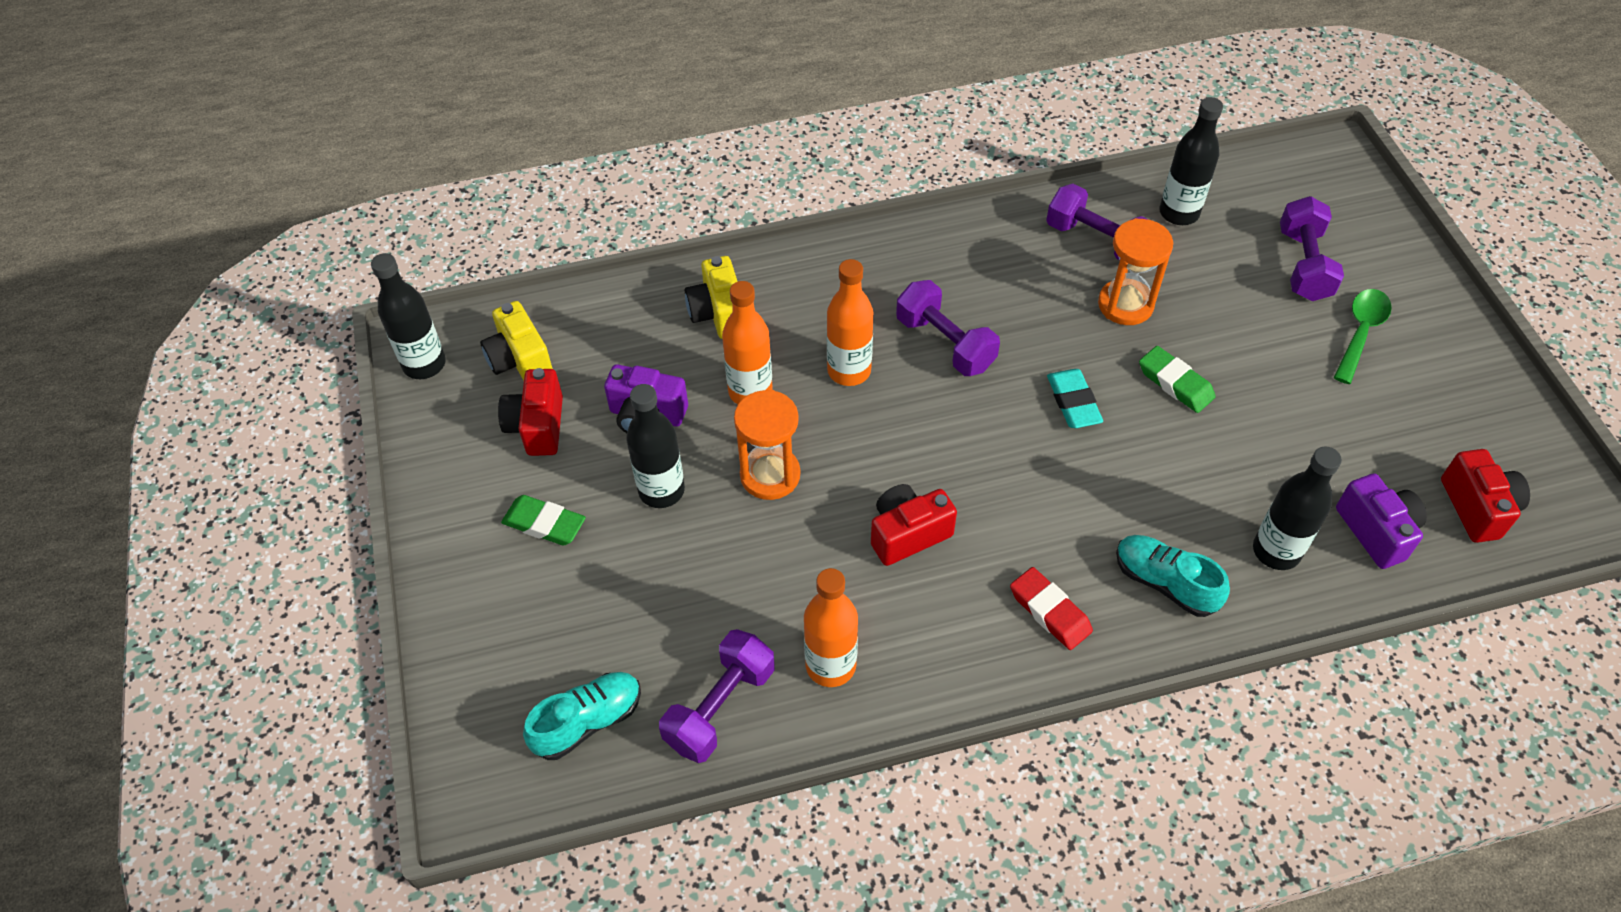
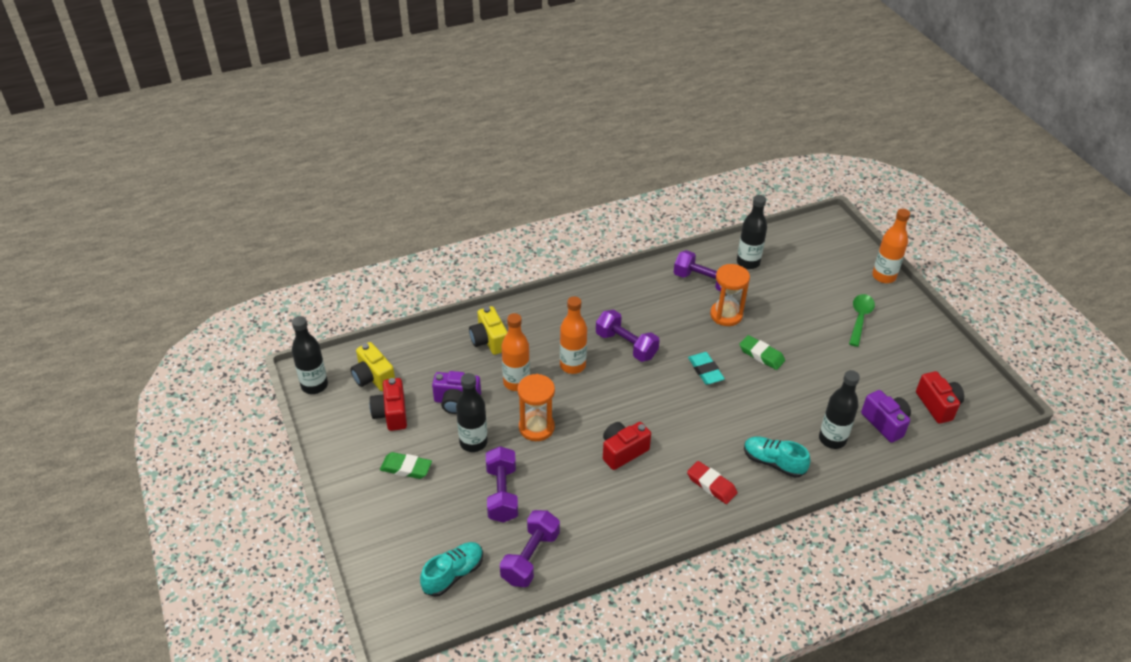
camera: 10 degrees left, 10 degrees down
orange bottle [804,568,858,687] -> orange bottle moved to [872,209,910,283]
purple dumbbell [1280,196,1344,301] -> purple dumbbell moved to [486,446,518,523]

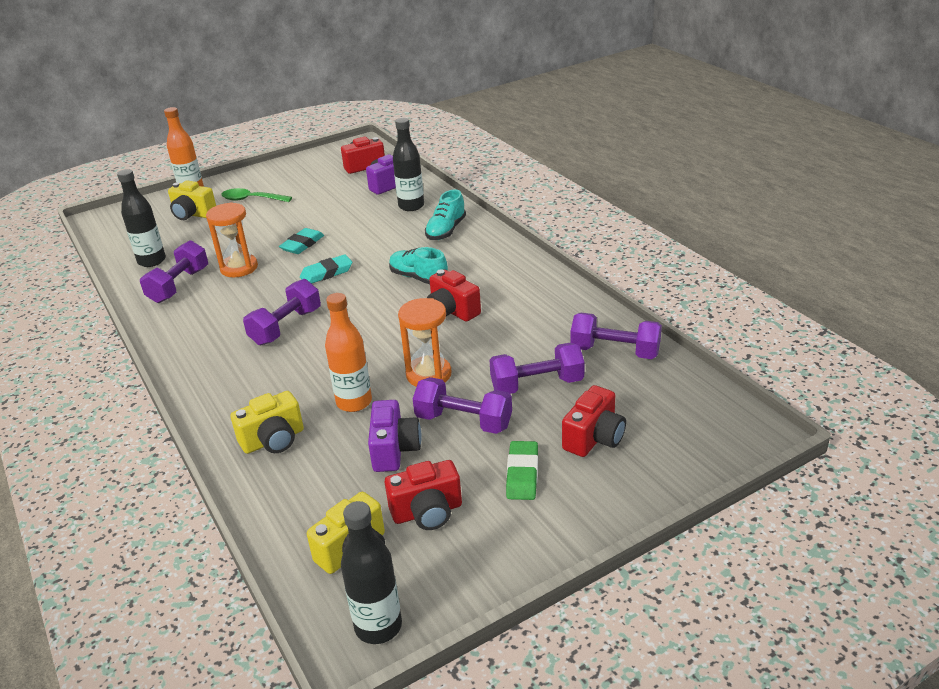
camera: 95 degrees left, 10 degrees down
turquoise shoe [420,542,483,597] -> turquoise shoe moved to [389,247,448,284]
black bottle [456,373,488,452] -> purple dumbbell [413,377,512,434]
orange bottle [560,296,587,374] -> none
red eraser [687,461,738,504] -> none
green eraser [739,335,785,370] -> turquoise eraser [279,228,324,254]
none -> yellow camera [168,180,216,220]
none -> red camera [562,385,626,457]

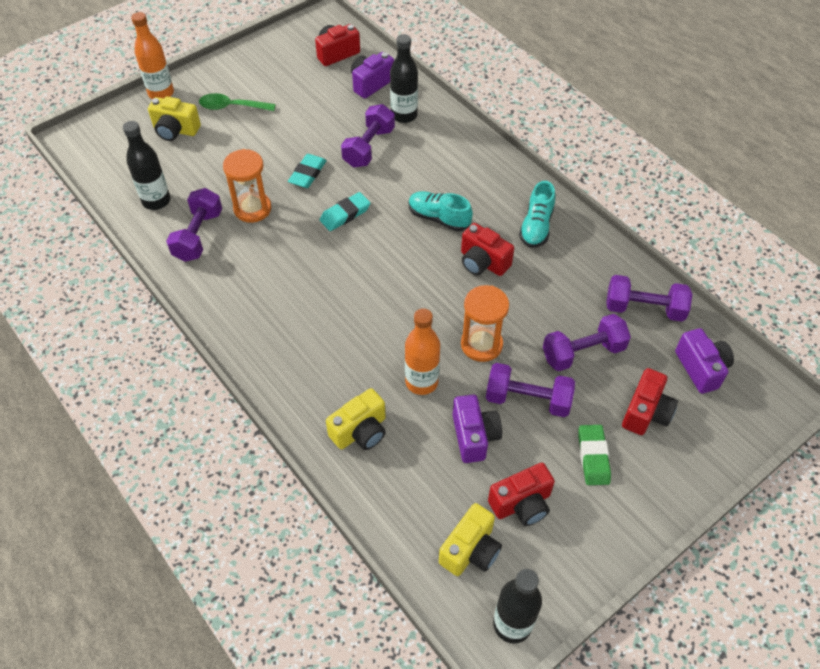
camera: 10 degrees left, 20 degrees up
purple dumbbell [243,279,321,345] -> purple dumbbell moved to [341,104,395,168]
turquoise shoe [425,189,466,240] -> turquoise shoe moved to [519,181,555,248]
none -> purple camera [675,328,734,394]

